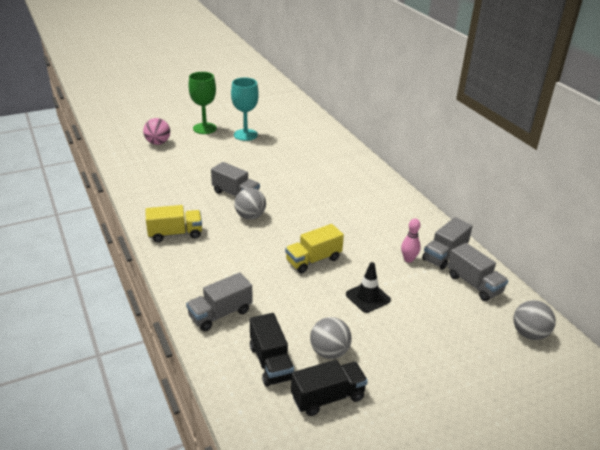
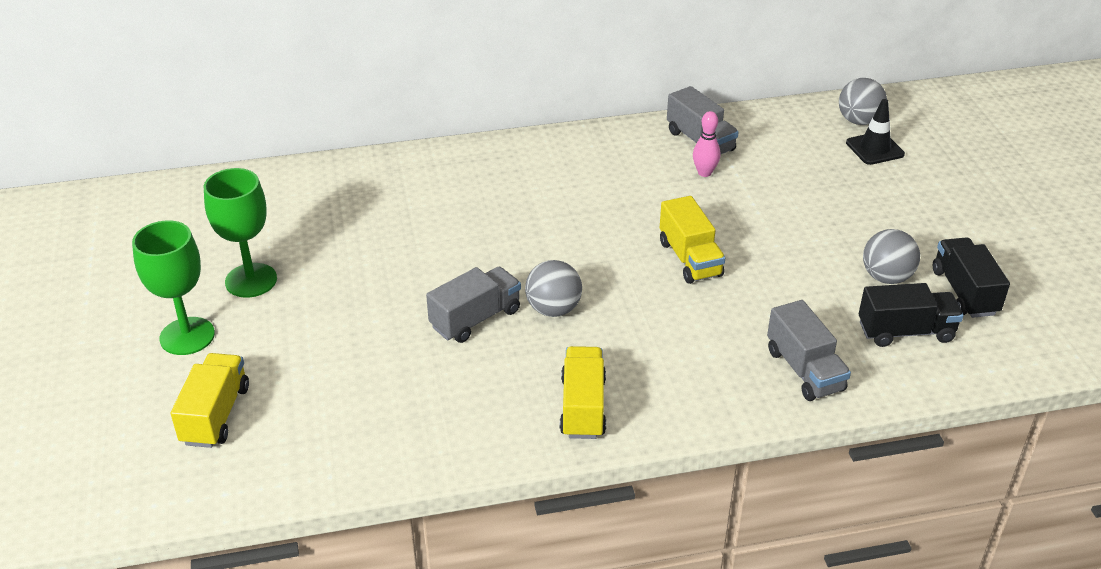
camera: 75 degrees left, 5 degrees up
pink ball [143,118,170,145] -> yellow truck [171,353,249,448]
turquoise goblet [231,78,259,141] -> green goblet [204,168,277,298]
black traffic cone [346,262,391,313] -> black traffic cone moved to [846,99,905,165]
grey truck [448,243,509,301] -> none

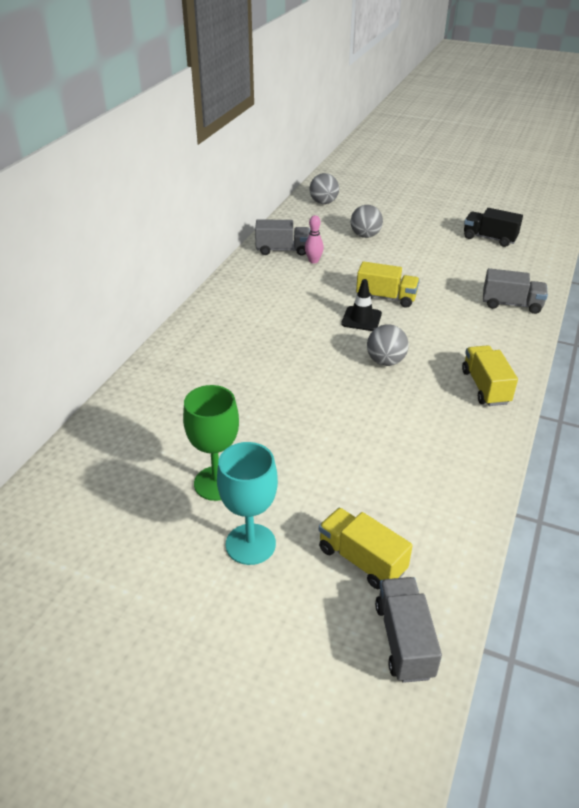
camera: 55 degrees left, 0 degrees up
green goblet [132,220,215,355] -> turquoise goblet [217,442,278,565]
grey truck [426,266,521,343] -> grey truck moved to [375,577,442,683]
yellow truck [560,346,606,439] -> yellow truck turned 45 degrees clockwise [462,345,518,406]
black traffic cone [846,99,905,165] -> black traffic cone moved to [341,279,382,331]
black truck [859,283,963,347] -> none
grey ball [863,229,920,284] -> grey ball moved to [351,205,383,238]

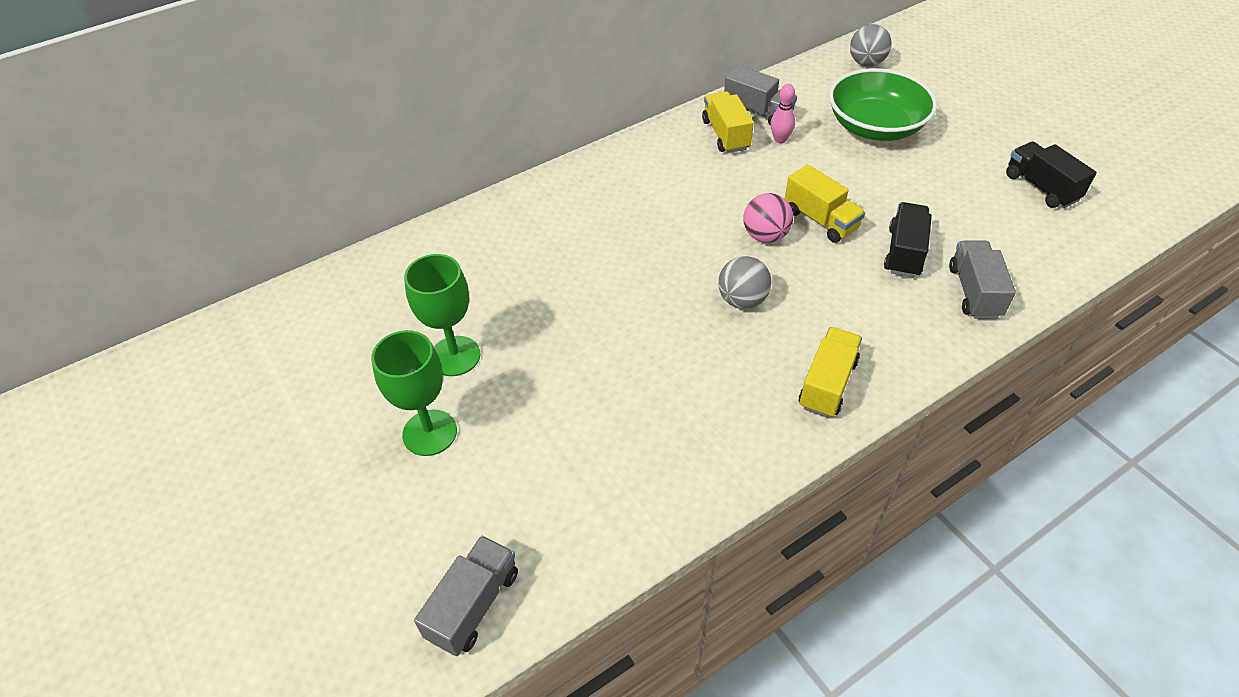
camera: 35 degrees right, 10 degrees up
turquoise goblet [217,442,278,565] -> green goblet [371,330,457,456]
yellow truck [319,508,413,589] -> yellow truck moved to [702,91,754,153]
black traffic cone [341,279,382,331] -> pink ball [743,193,793,243]
grey ball [351,205,383,238] -> green bowl [829,68,937,141]
grey truck [483,268,548,314] -> grey truck turned 135 degrees counterclockwise [949,241,1016,319]
none -> black truck [884,202,932,277]

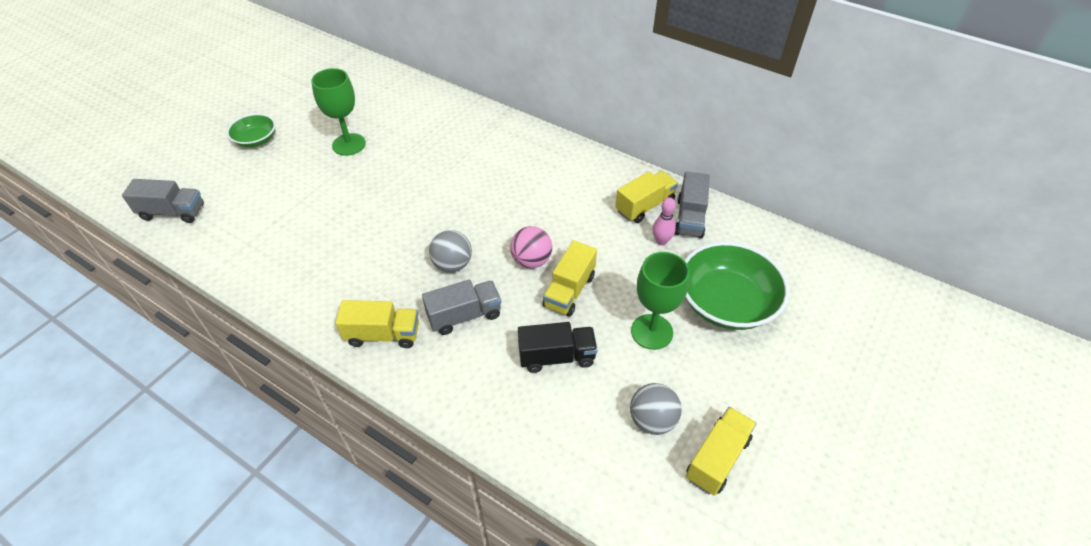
camera: 65 degrees right, 0 degrees up
green goblet [371,330,457,456] -> green goblet moved to [631,252,689,350]
grey ball [850,24,892,67] -> grey ball moved to [630,383,682,435]
grey truck [949,241,1016,319] -> grey truck moved to [422,280,501,335]
black truck [1006,141,1097,208] -> yellow truck [686,407,757,496]
none -> green bowl [227,114,276,147]

